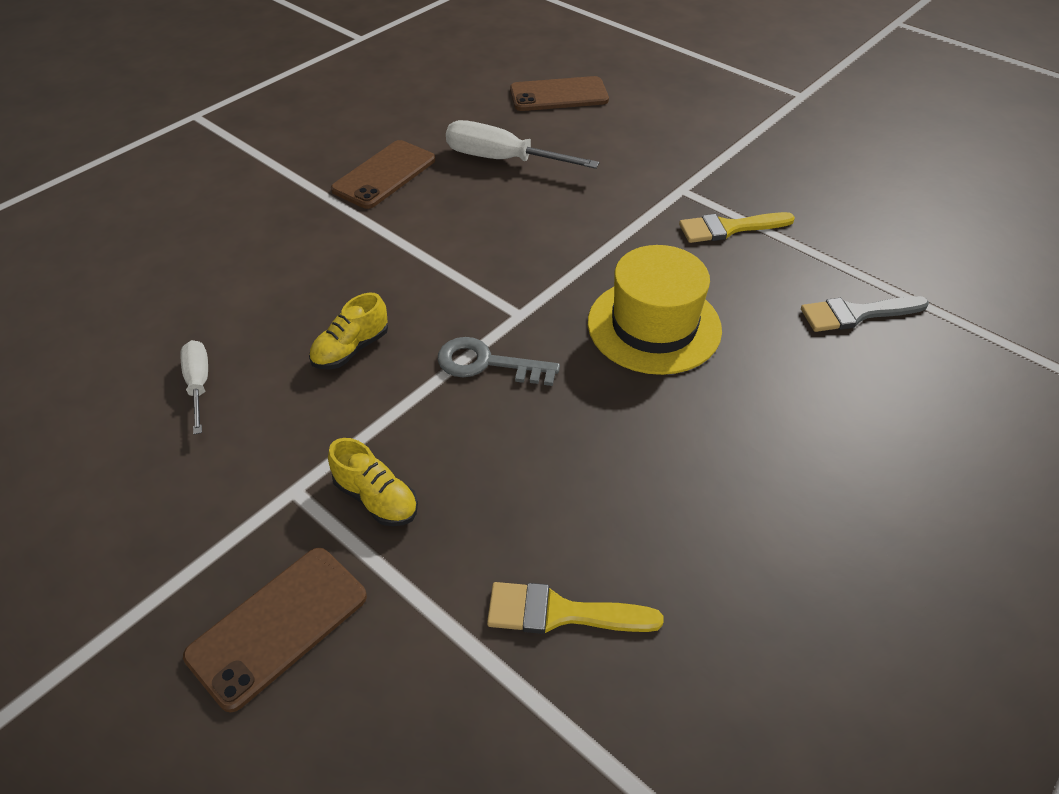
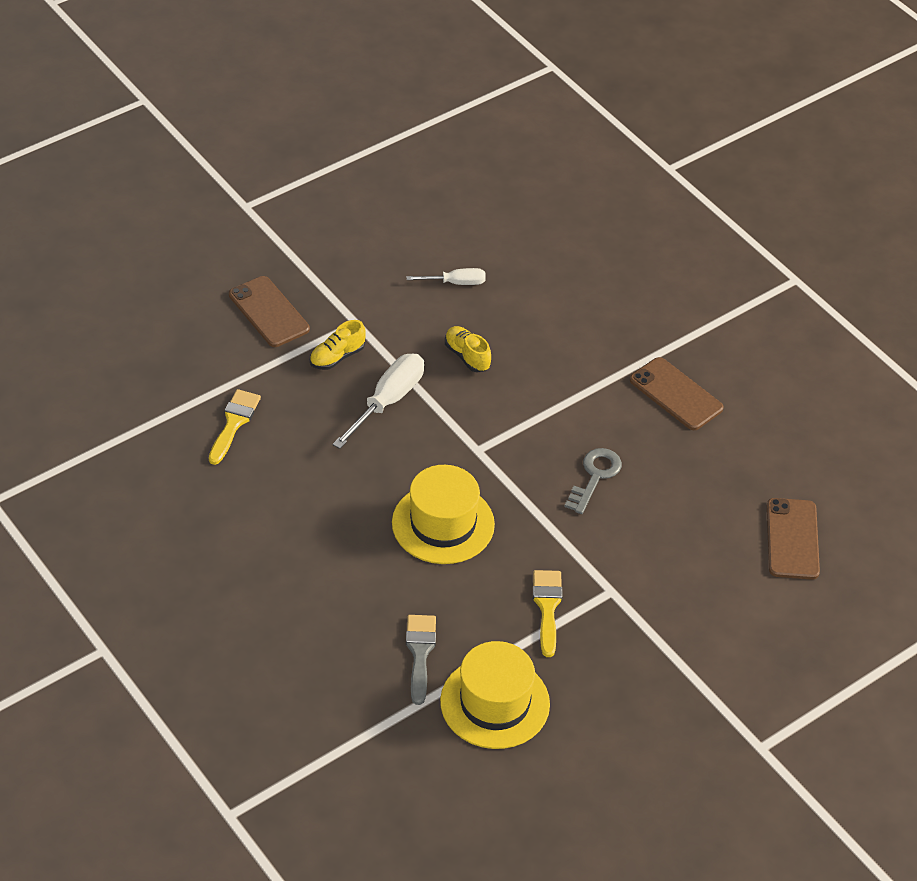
camera: 100 degrees right, 0 degrees up
grey key [437,337,560,386] -> grey key moved to [564,448,622,514]
white screwdriver [446,120,599,169] -> white screwdriver moved to [333,354,424,449]
none -> yellow hat [440,641,550,749]

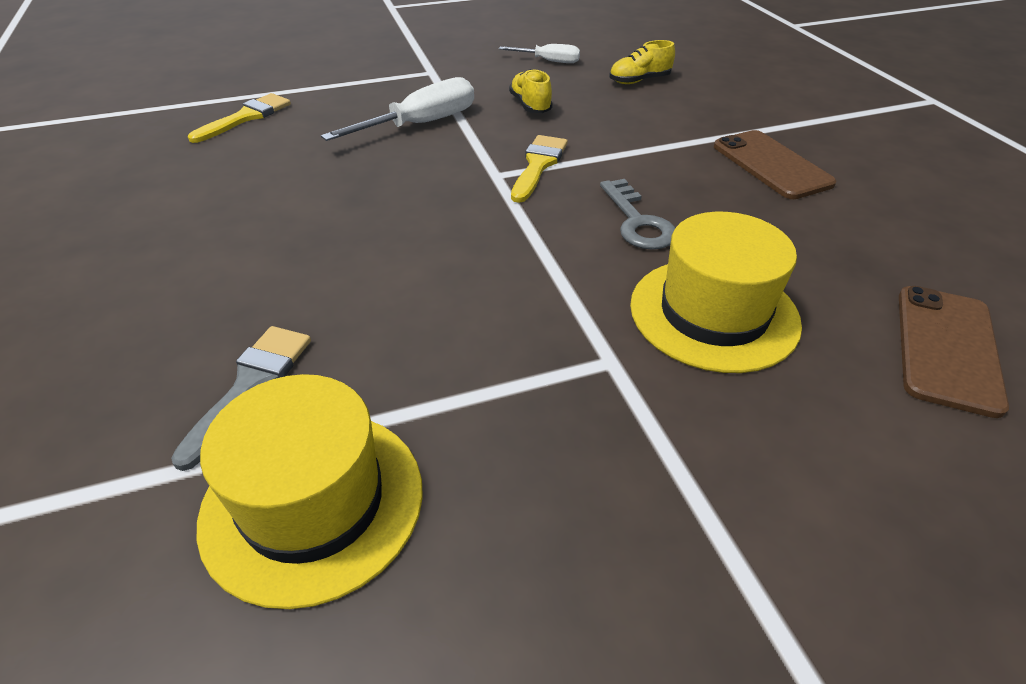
camera: 20 degrees right, 5 degrees down
brown phone [229,276,310,347] -> none
yellow shoe [310,320,366,370] -> yellow shoe moved to [609,40,675,84]
yellow hat [392,465,495,564] -> yellow hat moved to [630,212,802,373]
yellow brush [533,570,563,657] -> yellow brush moved to [511,135,568,203]
grey key [564,448,622,514] -> grey key turned 120 degrees clockwise [600,179,675,250]

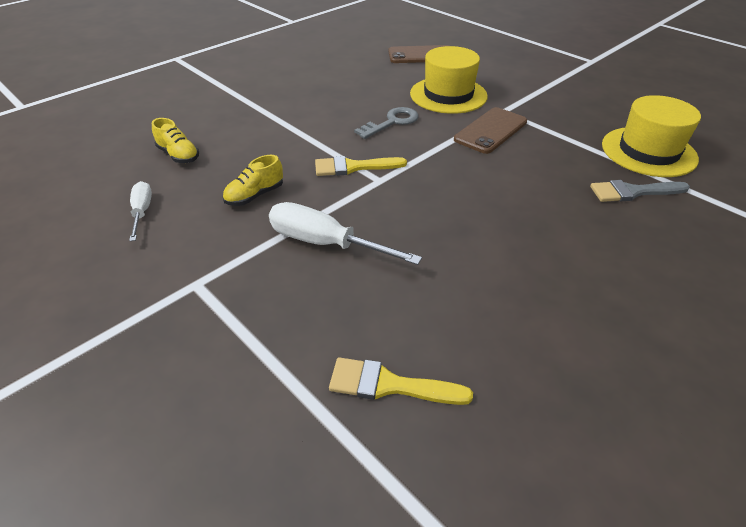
camera: 115 degrees left, 0 degrees up
brown phone [714,130,837,199] -> brown phone moved to [454,107,527,154]

